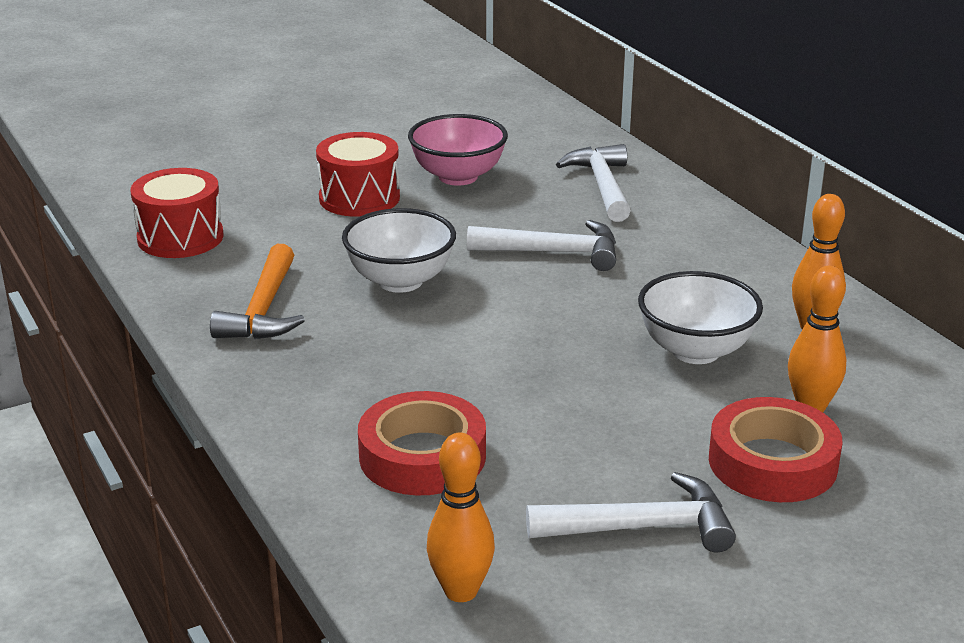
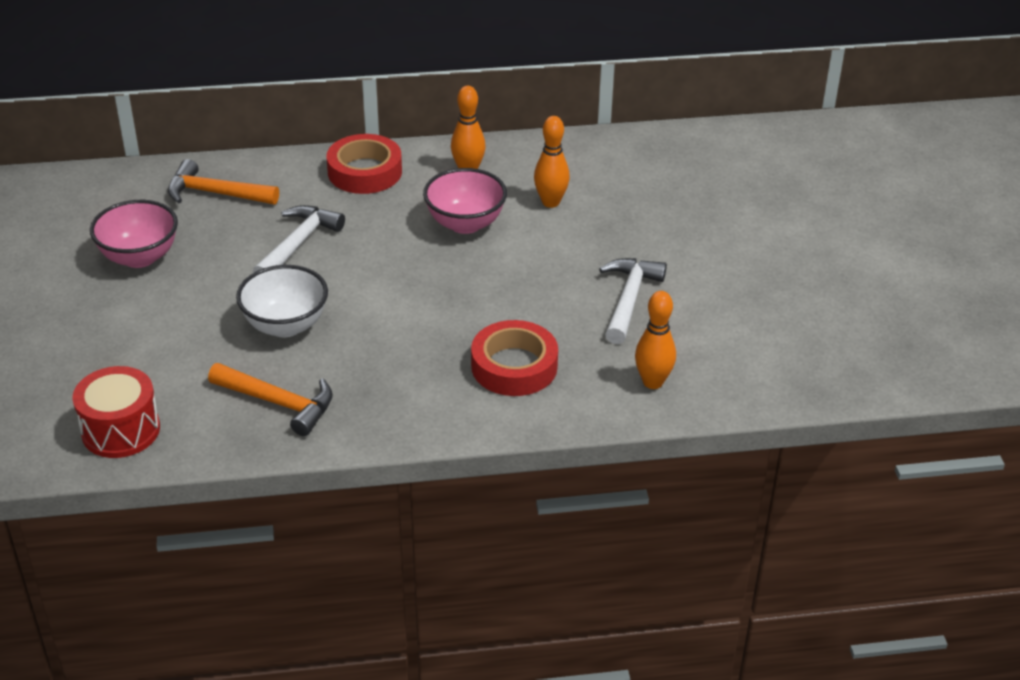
camera: 70 degrees left, 10 degrees up
red drum [316,132,400,217] -> none
white hammer [556,144,631,222] -> orange hammer [168,159,279,205]
white bowl [638,271,763,364] -> pink bowl [423,168,507,234]
red tape [709,397,843,502] -> red tape moved to [327,134,402,194]

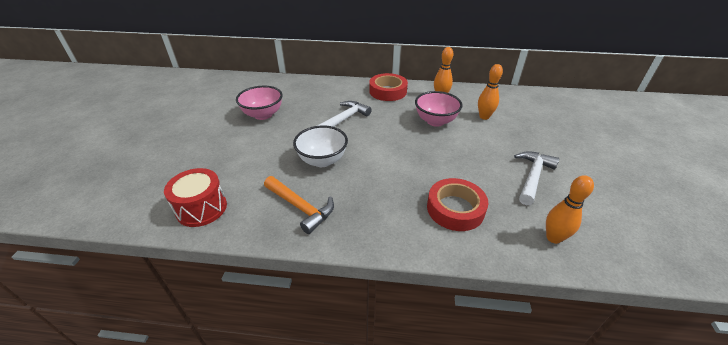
camera: 15 degrees right, 0 degrees up
orange hammer [168,159,279,205] -> none

